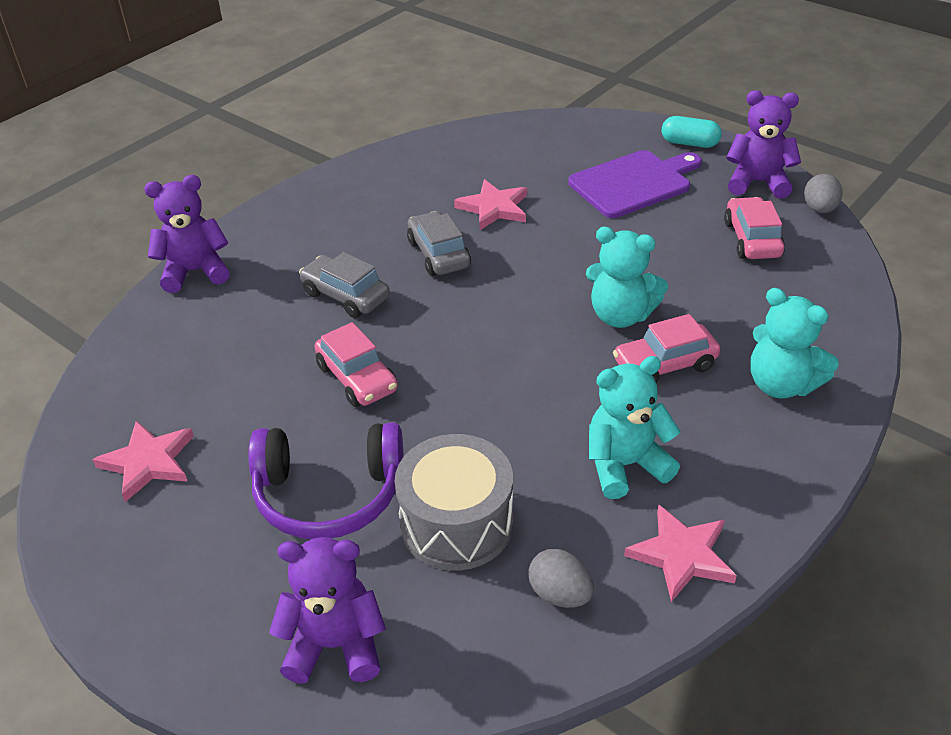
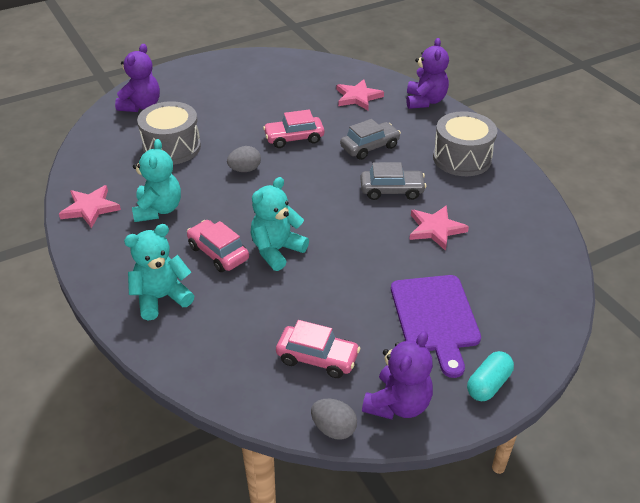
camera: 110 degrees right, 0 degrees up
pink star [92,421,194,502] -> pink star moved to [337,79,384,110]
purple headphones [248,422,404,539] -> none
grey egg [528,549,594,608] -> grey egg moved to [227,146,261,172]
pink car [613,314,720,383] -> pink car turned 45 degrees counterclockwise [187,220,249,272]
none -> grey drum [433,111,497,176]

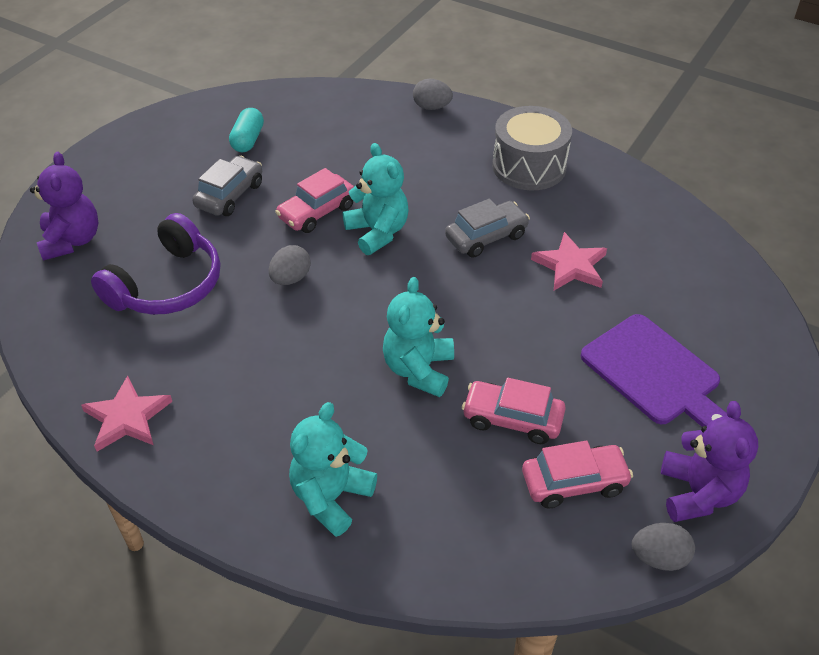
camera: 30 degrees left, 5 degrees up
turquoise teddy bear [132,139,181,222] -> turquoise teddy bear moved to [343,143,409,255]
grey drum [137,101,201,165] -> purple headphones [91,213,220,315]
pink car [187,220,249,272] -> pink car moved to [462,378,566,444]
pink star [337,79,384,110] -> none
grey car [340,119,401,160] -> grey car moved to [192,156,262,216]
purple teddy bear [407,38,449,109] -> grey egg [413,79,453,110]
turquoise capsule [467,351,514,401] -> turquoise capsule moved to [229,108,264,152]

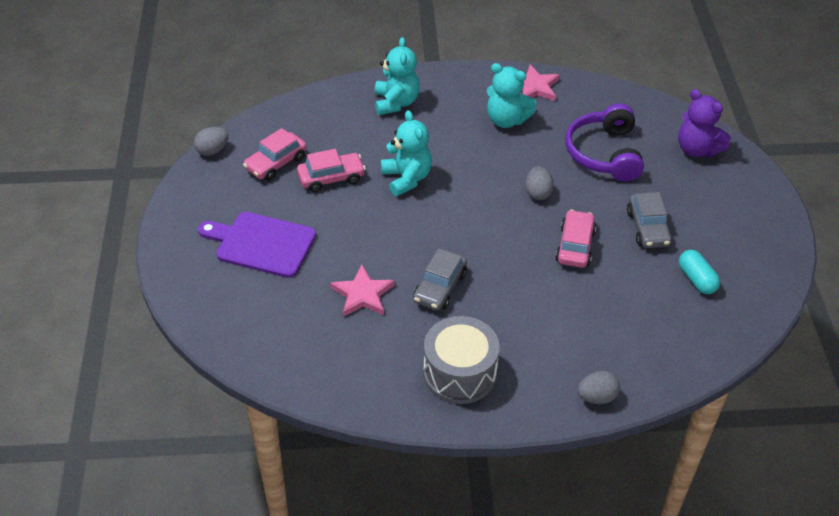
camera: 145 degrees right, 0 degrees up
turquoise teddy bear [343,143,409,255] -> turquoise teddy bear moved to [486,63,537,128]
purple teddy bear [661,401,758,522] -> none

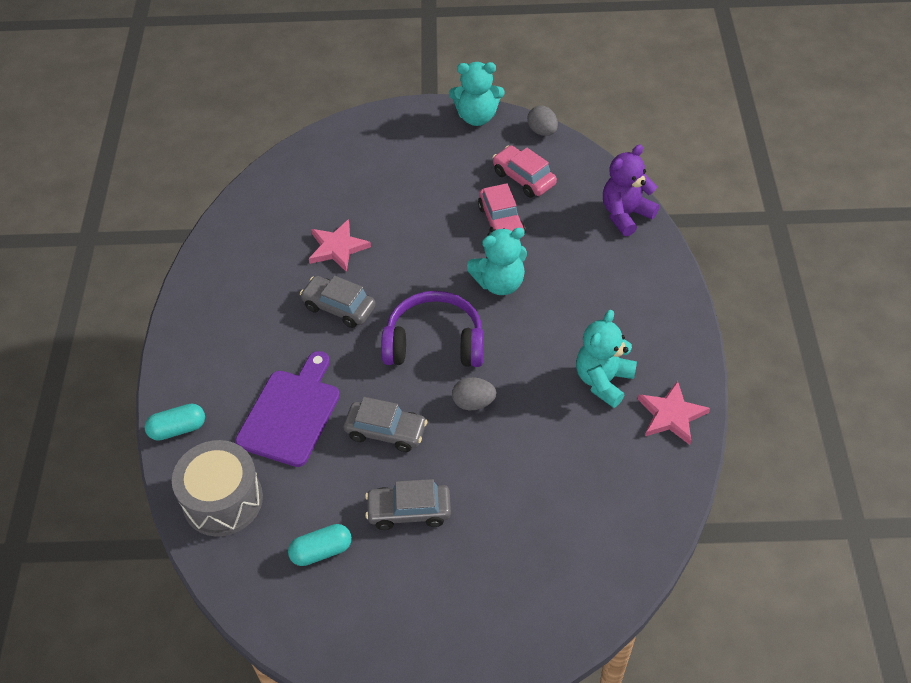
camera: 95 degrees right, 5 degrees up
purple cutting board [198,212,316,278] -> purple cutting board moved to [235,351,340,467]
turquoise teddy bear [375,37,420,115] -> turquoise teddy bear moved to [449,62,504,126]
grey drum [423,316,500,404] -> grey drum moved to [172,440,263,537]
pink car [555,210,596,268] -> grey car [344,397,427,452]
purple headphones [565,103,644,182] -> purple headphones moved to [381,291,484,367]
grey egg [578,371,620,404] -> turquoise capsule [145,403,205,441]
purple teddy bear [678,89,730,157] -> purple teddy bear moved to [603,145,659,236]

